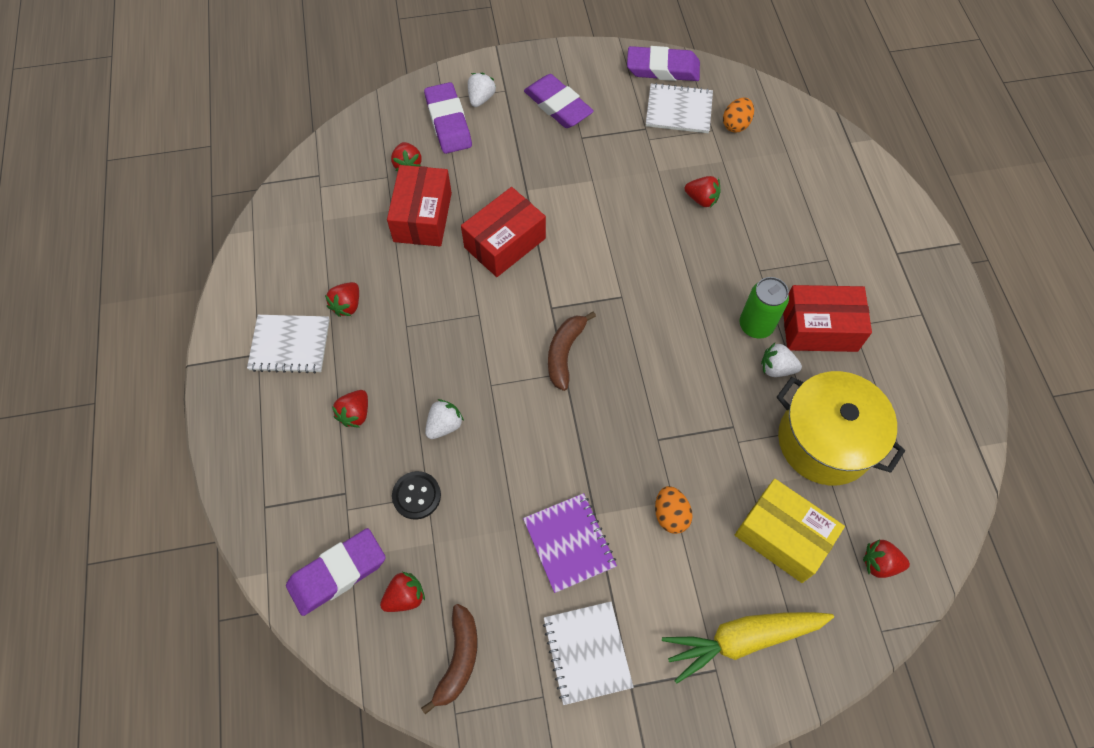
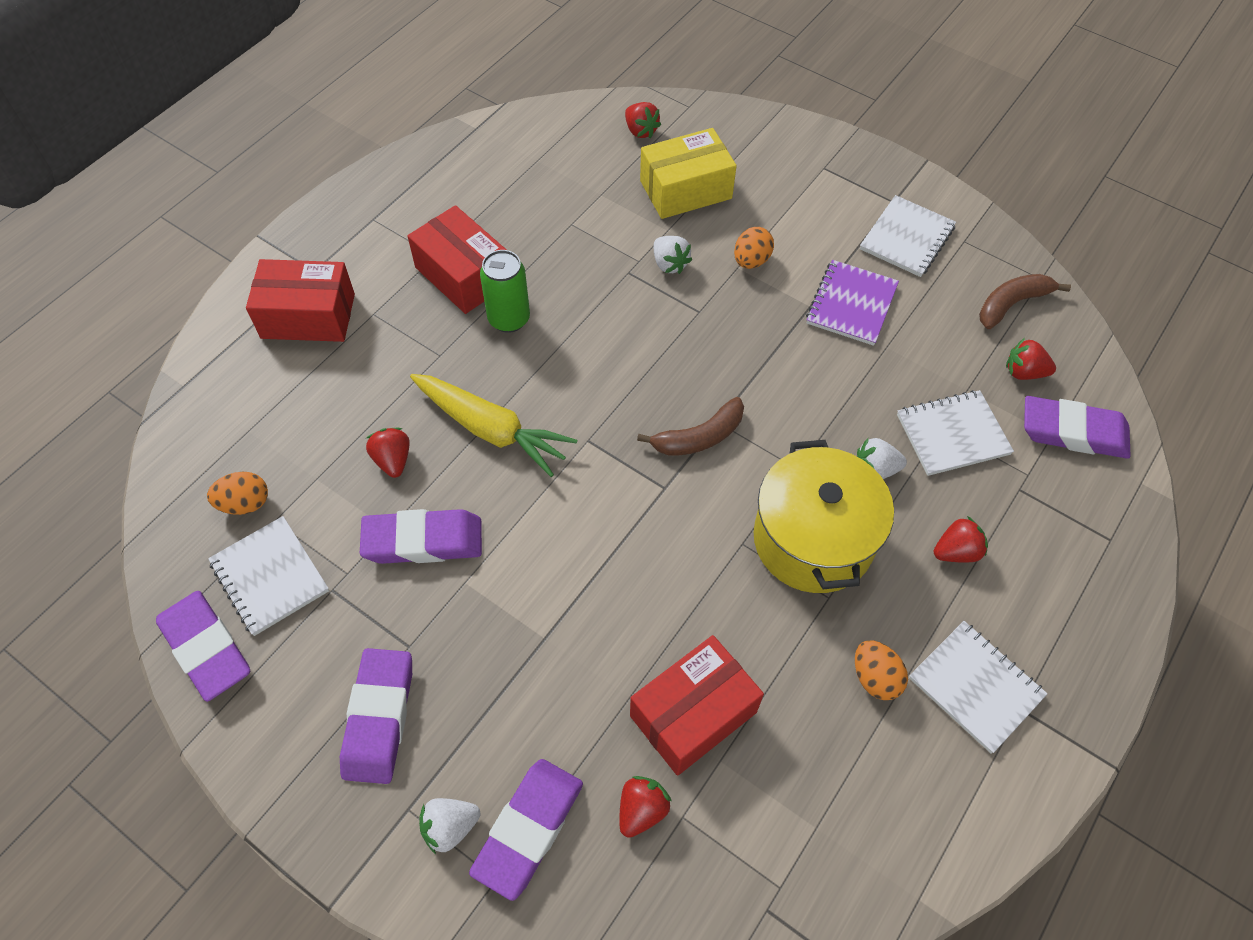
camera: 135 degrees left, 5 degrees down
red strawberry [325,282,359,317] -> orange egg [855,640,908,700]
black button [392,471,441,519] -> white notebook [897,390,1014,476]
red box [461,187,546,277] -> red box moved to [246,259,355,342]
yellow carrot [662,612,834,684] -> yellow carrot moved to [410,374,577,477]
yellow box [735,479,845,583] -> yellow box turned 75 degrees clockwise [640,128,736,219]
white strawberry [761,343,802,377] -> white strawberry moved to [654,236,692,274]
yellow pot [777,371,905,486] -> yellow pot moved to [754,440,894,593]
none -> purple eraser [360,509,482,564]

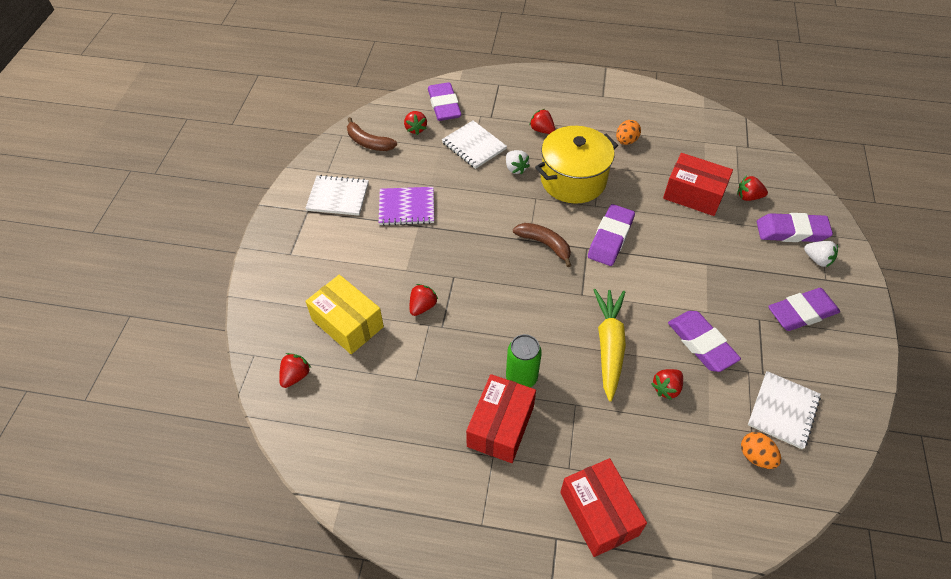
camera: 115 degrees left, 5 degrees down
purple eraser [156,591,250,702] -> purple eraser moved to [588,204,635,266]
white strawberry [654,236,692,274] -> red strawberry [410,284,438,316]
orange egg [734,227,774,269] -> none
white notebook [909,621,1047,754] -> none

